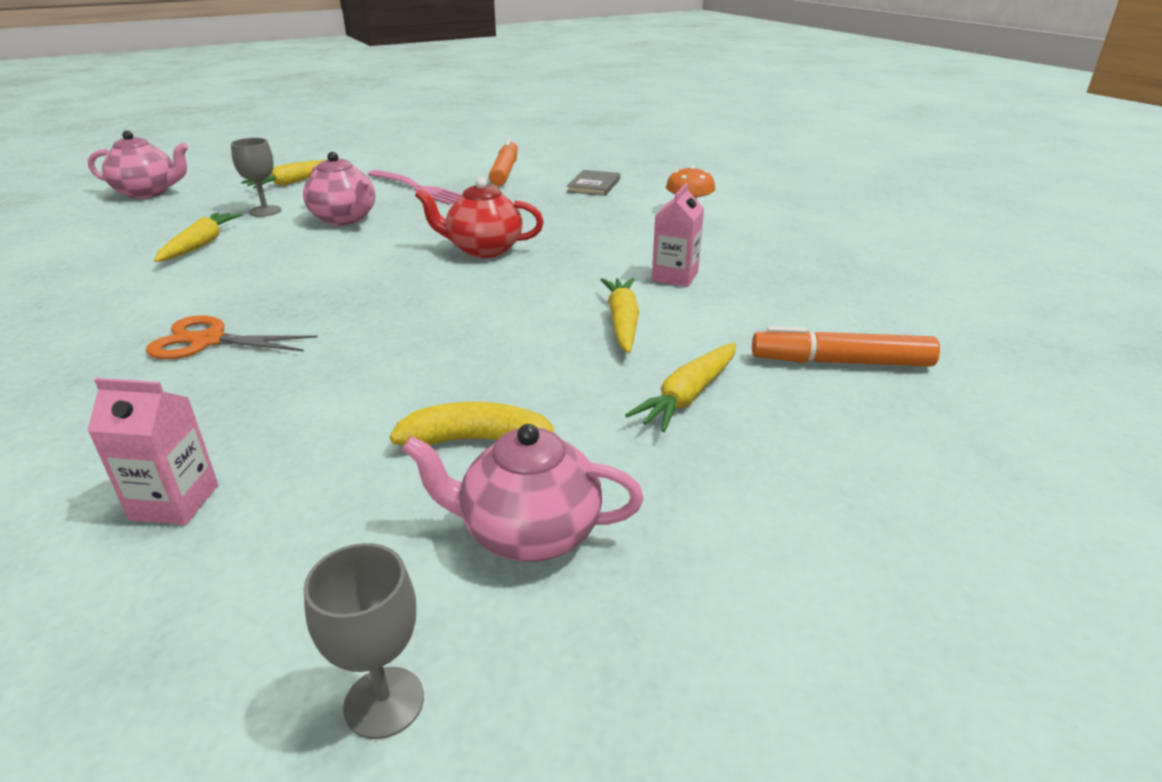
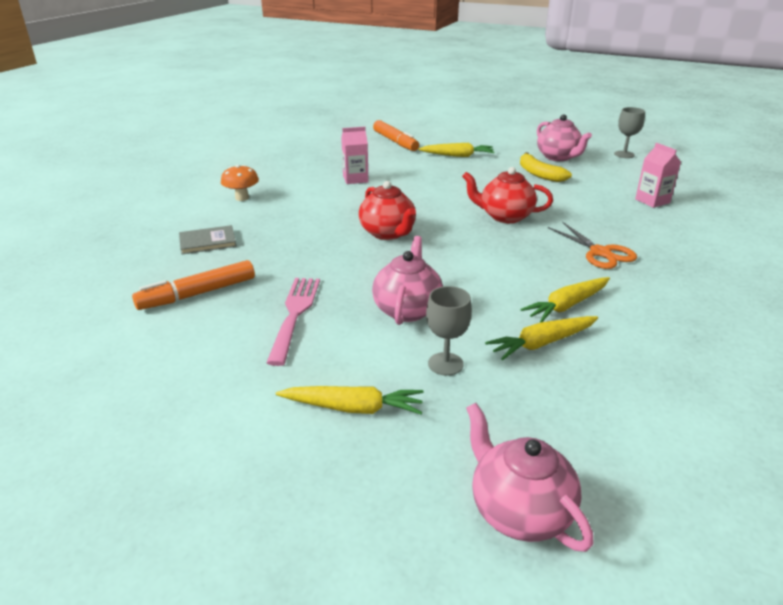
camera: 125 degrees left, 0 degrees up
yellow carrot [601,278,639,353] -> yellow carrot moved to [520,277,610,322]
none -> red teapot [462,167,553,223]

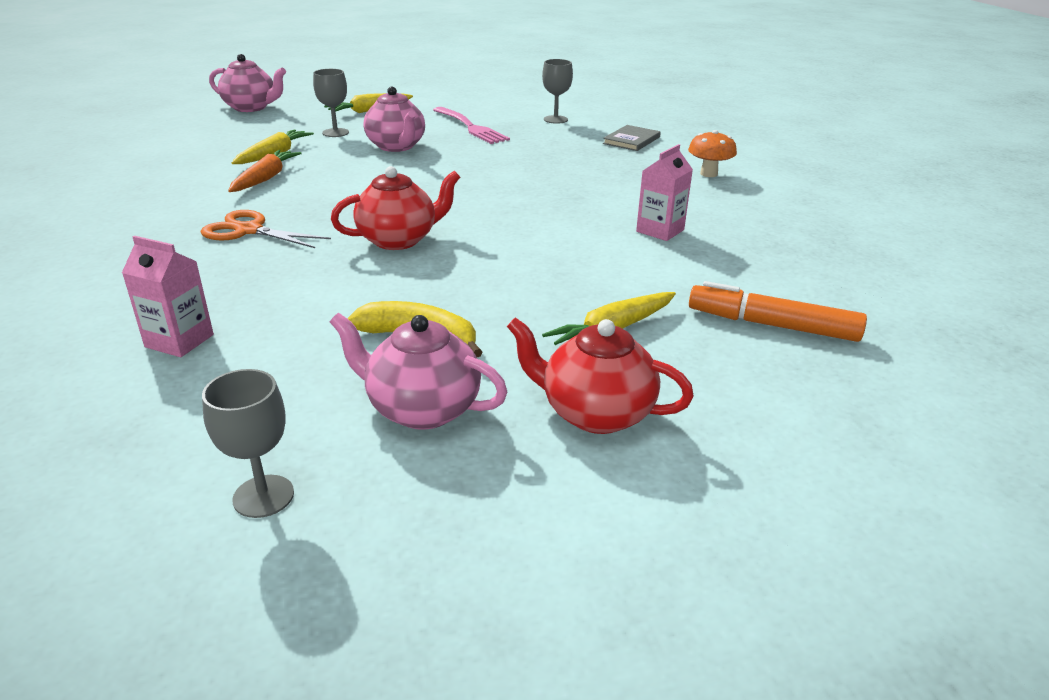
camera: 140 degrees right, 0 degrees up
orange marker [132,260,255,310] -> grey goblet [542,59,573,124]
red teapot [359,181,416,240] -> red teapot moved to [507,317,694,434]
yellow carrot [520,277,610,322] -> orange carrot [228,150,302,192]

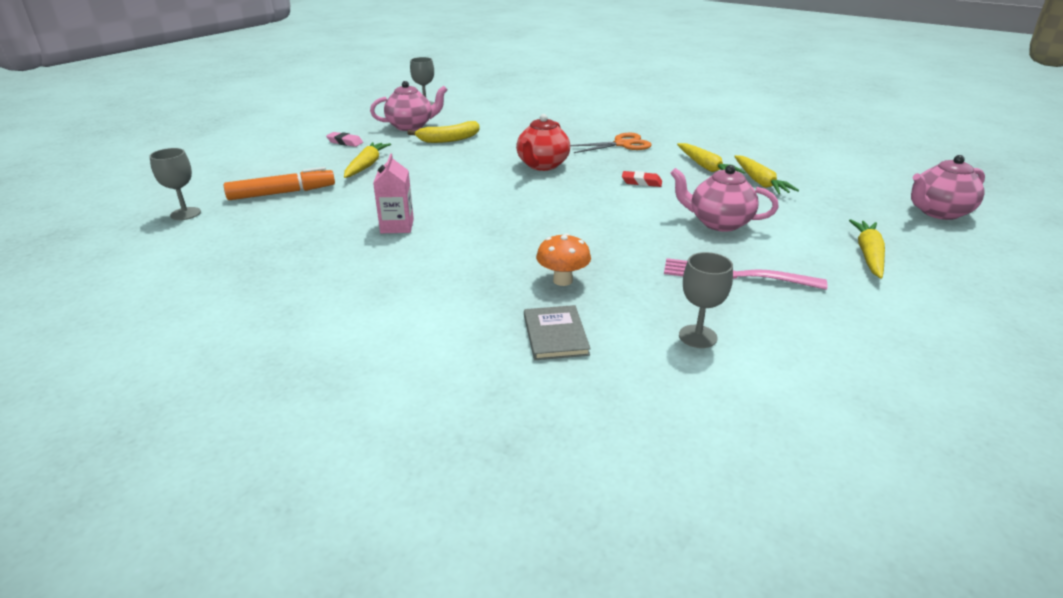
camera: 140 degrees right, 0 degrees up
pink carton [122,236,214,357] -> none
orange carrot [228,150,302,192] -> yellow carrot [677,143,746,174]
grey goblet [313,69,349,137] -> grey goblet moved to [149,148,201,220]
red teapot [507,317,694,434] -> pink eraser [326,132,363,147]
orange mushroom [688,130,737,177] -> orange mushroom moved to [536,233,591,286]
none -> red eraser [622,171,662,187]

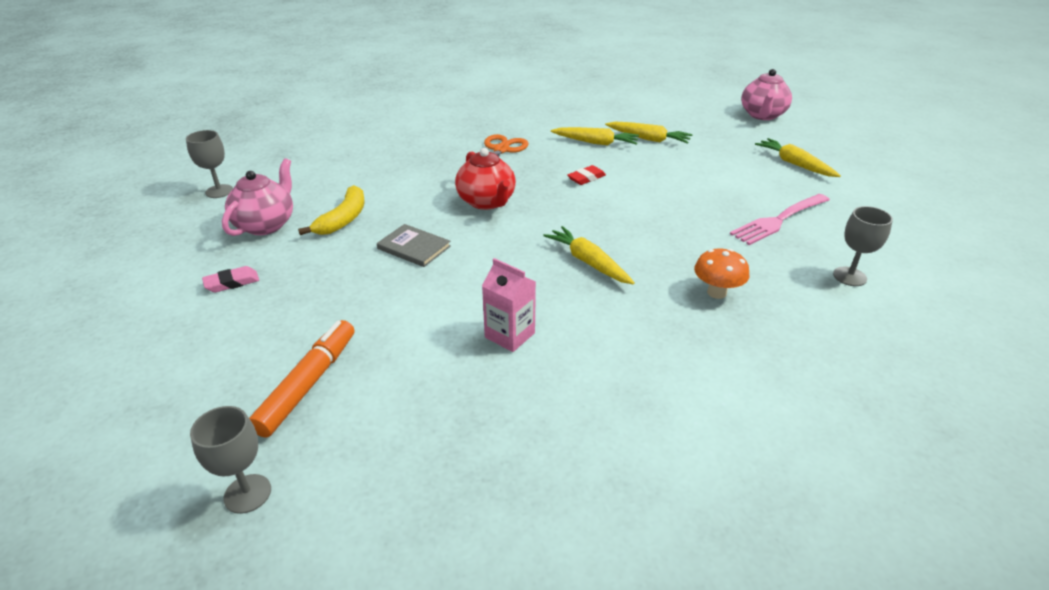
camera: 50 degrees left, 5 degrees up
yellow carrot [344,142,391,178] -> yellow carrot moved to [543,226,635,285]
grey book [524,305,591,360] -> grey book moved to [377,224,451,267]
pink teapot [670,165,779,232] -> none

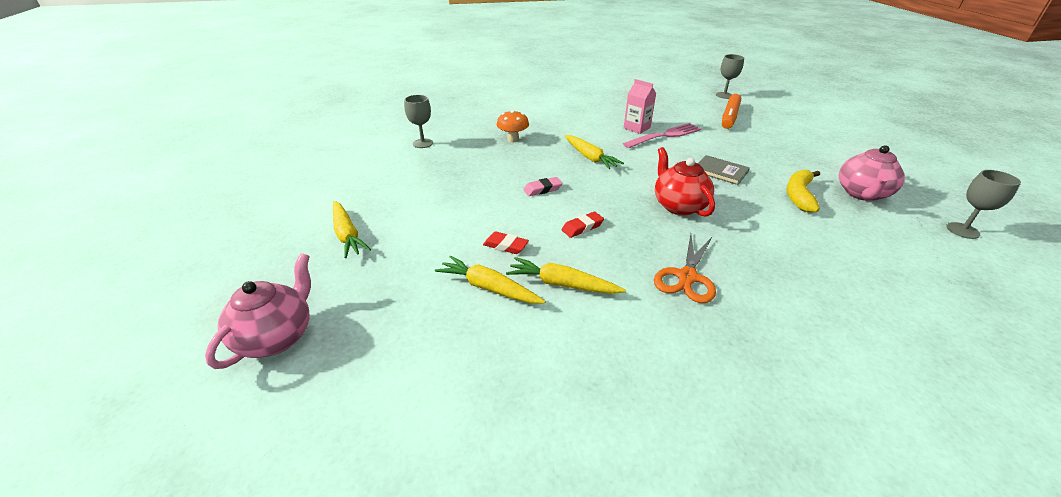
camera: 175 degrees left, 0 degrees up
pink eraser [202,266,259,292] -> pink eraser moved to [523,177,563,196]
pink fork [730,194,830,245] -> pink fork moved to [623,123,701,148]
none -> red eraser [483,232,529,254]

